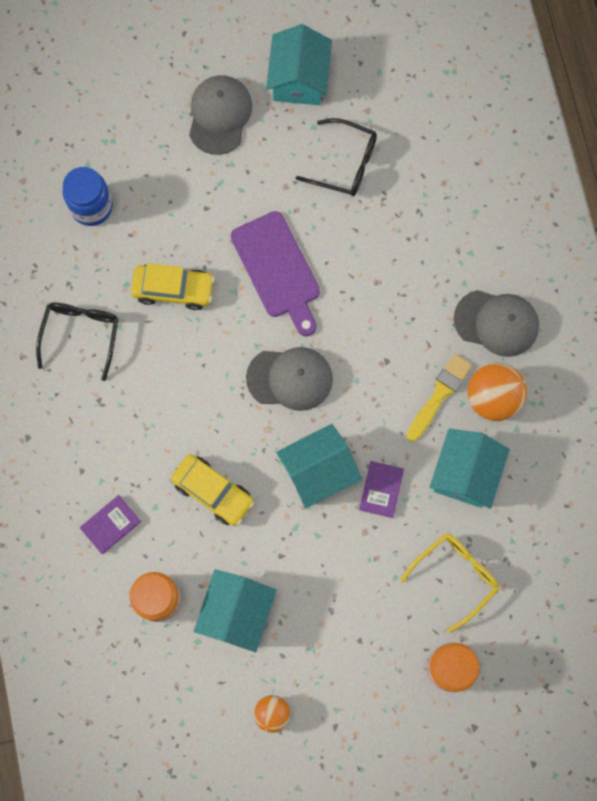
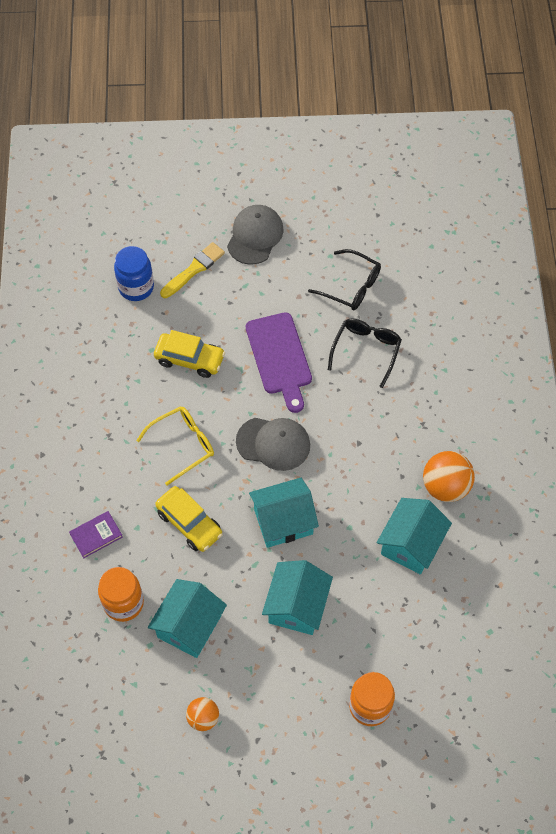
camera: 10 degrees right, 15 degrees down
black glasses [36,303,119,381] -> black glasses moved to [328,318,402,388]
turquoise house [266,24,332,105] -> turquoise house moved to [262,560,333,635]
purple book [359,461,404,518] -> none
yellow glasses [400,533,499,633] -> yellow glasses moved to [136,406,214,486]
yellow brush [406,354,473,442] -> yellow brush moved to [160,242,225,298]
grey cap [454,290,539,357] -> none

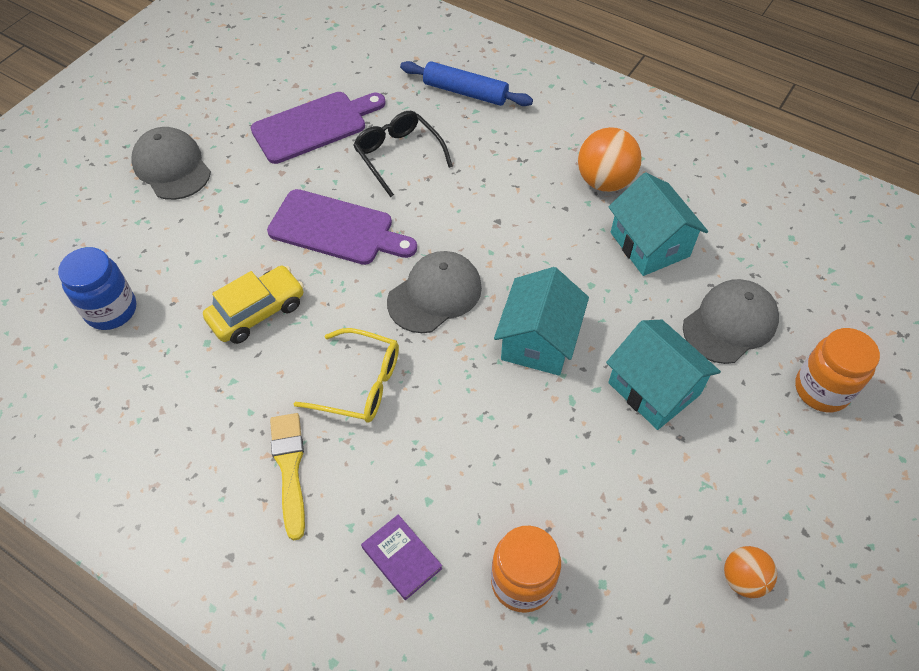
camera: 55 degrees left, 5 degrees down
purple book [69,511,123,558] -> purple book turned 45 degrees counterclockwise [361,515,442,600]
yellow glasses [136,406,214,486] -> yellow glasses turned 105 degrees clockwise [294,328,399,423]
turquoise house [148,579,227,658] -> none
yellow car [155,486,223,552] -> none
yellow brush [160,242,225,298] -> yellow brush moved to [270,413,305,540]
black glasses [308,249,381,310] -> purple cutting board [251,92,386,164]
none -> blue rolling pin [400,61,533,106]
none -> grey cap [683,279,779,364]

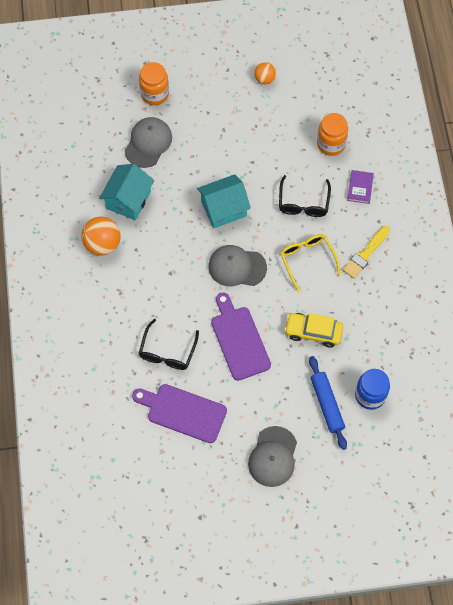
camera: 130 degrees left, 10 degrees up
blue rolling pin [400,61,533,106] -> blue rolling pin moved to [309,356,347,450]
turquoise house [606,320,721,430] -> none
grey cap [683,279,779,364] -> grey cap turned 105 degrees clockwise [124,117,172,168]
none -> black glasses [279,175,331,217]

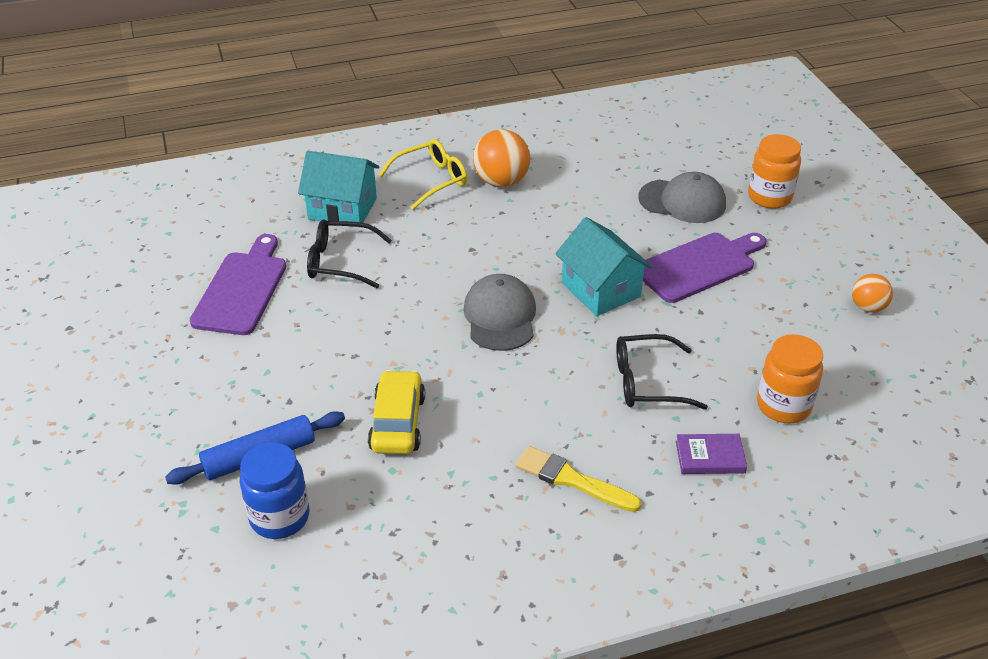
camera: 80 degrees right, 25 degrees down
turquoise house [99,164,154,220] -> turquoise house moved to [298,151,380,228]
purple cutting board [211,292,271,381] -> purple cutting board moved to [643,233,767,303]
grey cap [248,426,297,487] -> none
yellow glasses [280,234,341,292] -> yellow glasses moved to [379,139,467,210]

